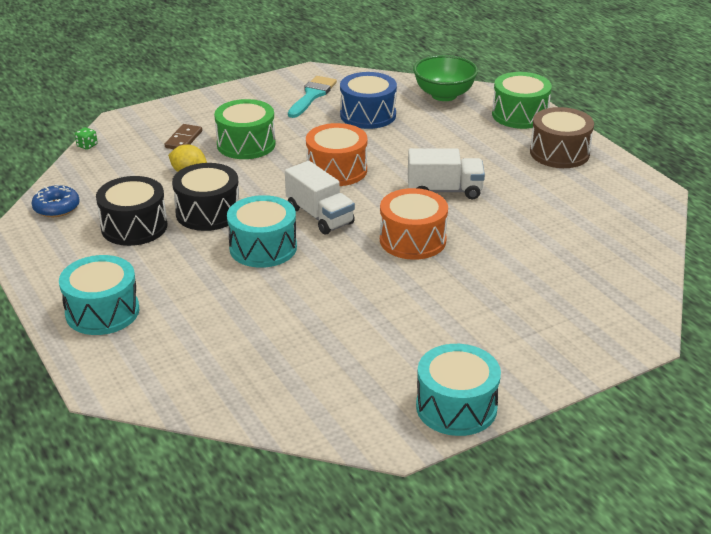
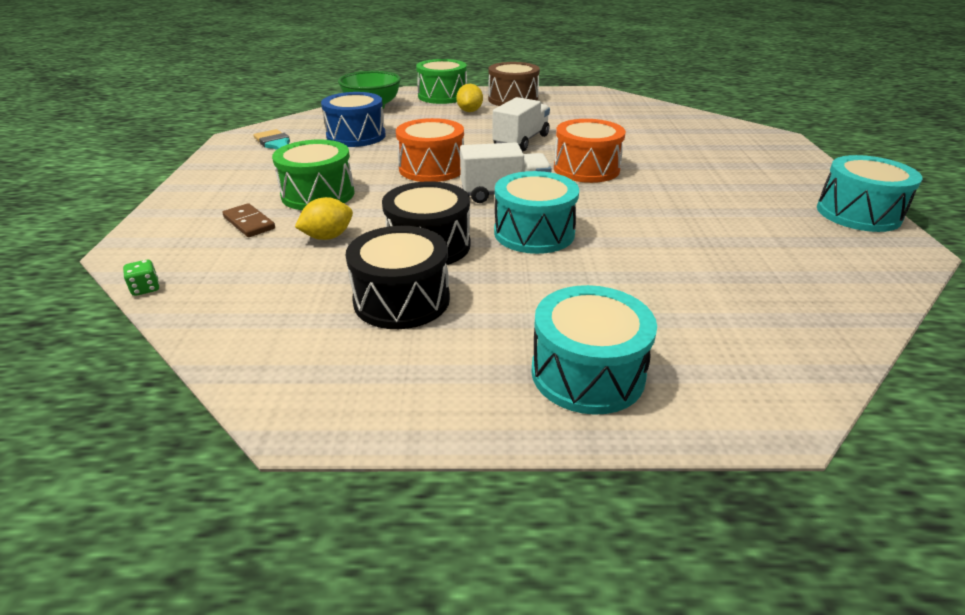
camera: 60 degrees left, 0 degrees up
blue donut [31,184,80,217] -> none
none -> yellow lemon [456,84,483,112]

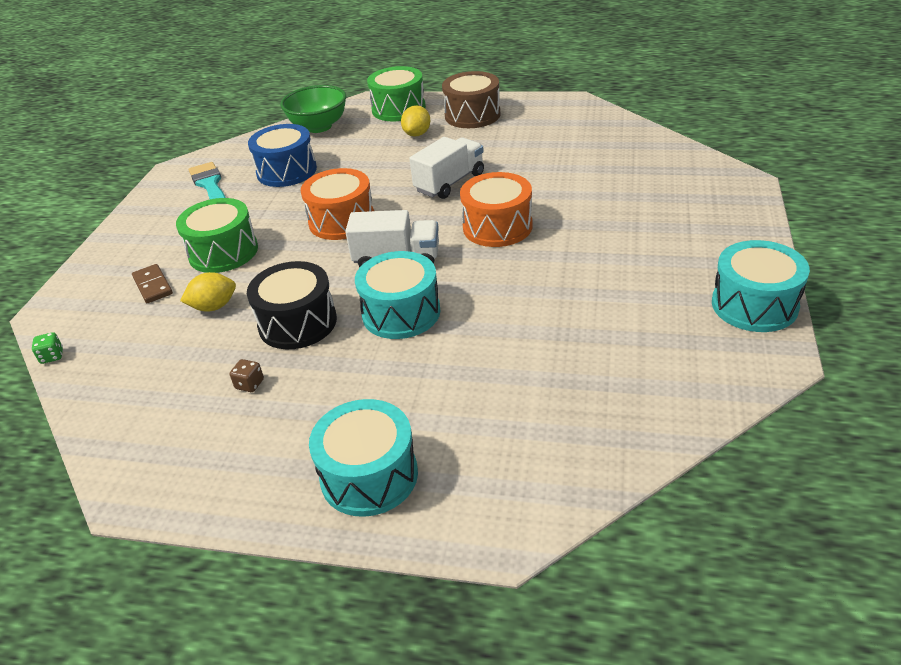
camera: 15 degrees right, 5 degrees up
black drum [346,226,450,329] -> brown dice [230,359,264,392]

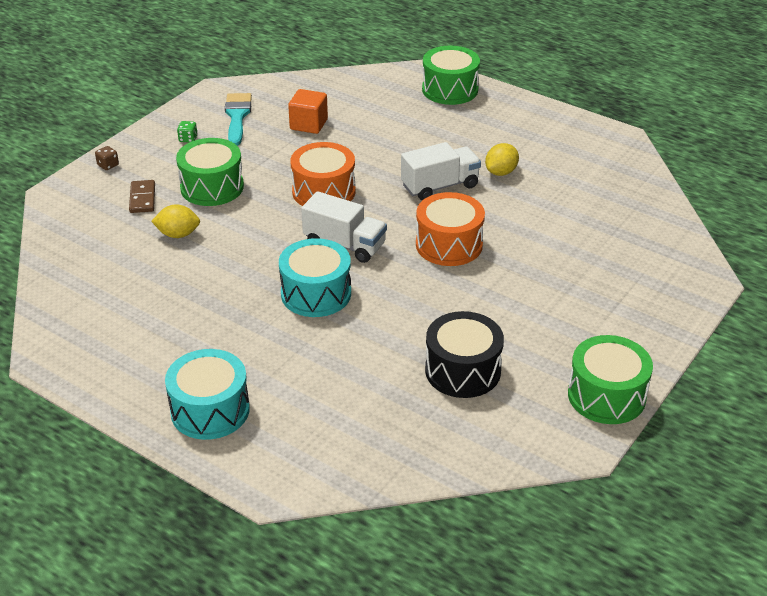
camera: 20 degrees right, 0 degrees up
green dice [32,332,63,364] -> green dice moved to [177,121,198,143]
brown dice [230,359,264,392] -> brown dice moved to [95,146,119,170]
black drum [247,261,337,349] -> black drum moved to [425,311,504,398]
blue drum [248,124,317,187] -> orange cube [288,89,328,134]
green bowl [280,85,346,133] -> none
yellow lemon [401,105,430,137] -> yellow lemon moved to [485,143,519,176]
brown drum [442,71,500,128] -> none
turquoise drum [712,240,810,332] -> green drum [568,335,653,424]

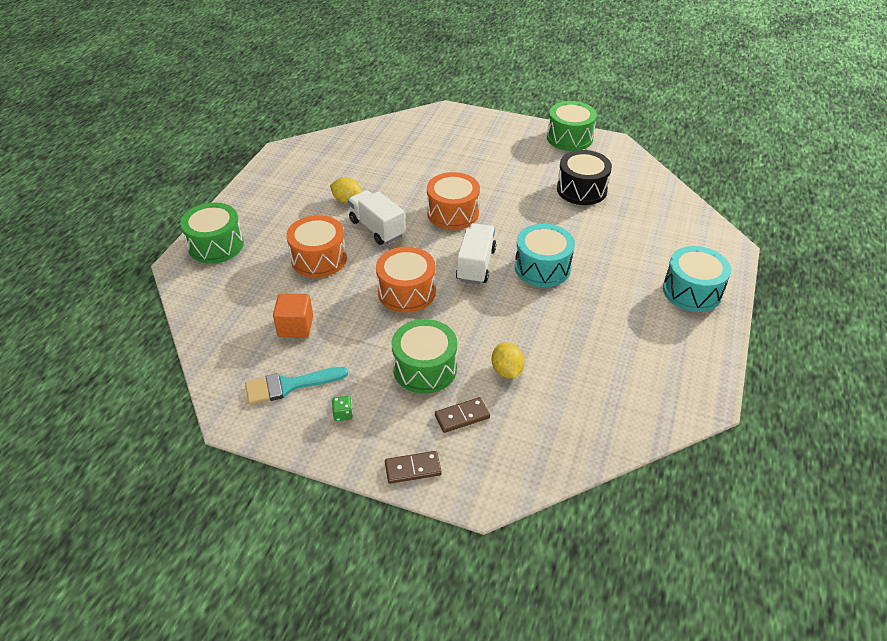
camera: 105 degrees left, 5 degrees up
brown dice [95,146,119,170] -> brown domino [385,451,442,484]
none -> orange drum [287,215,347,278]

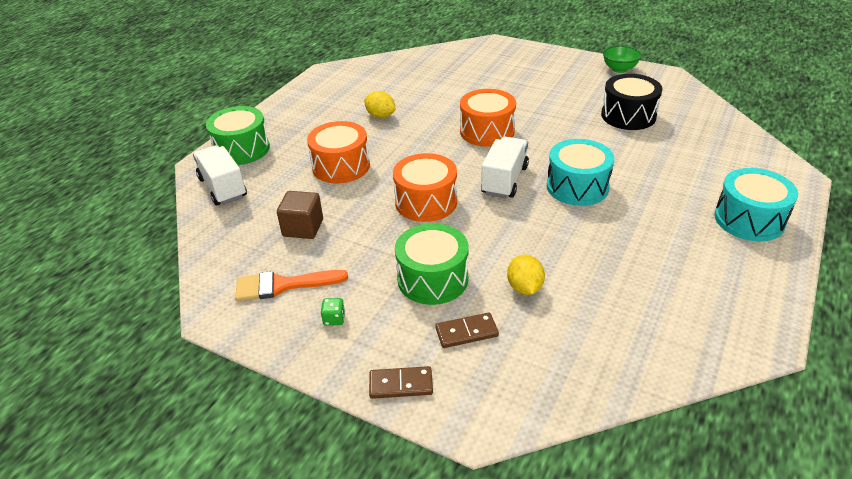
camera: 10 degrees right, 5 degrees down
turquoise brush [245,367,348,405] -> orange brush [235,270,348,301]
orange cube [273,293,313,337] -> brown cube [277,191,323,239]
white truck [348,190,405,245] -> white truck moved to [193,145,247,205]
green drum [547,101,597,151] -> green bowl [603,45,642,73]

